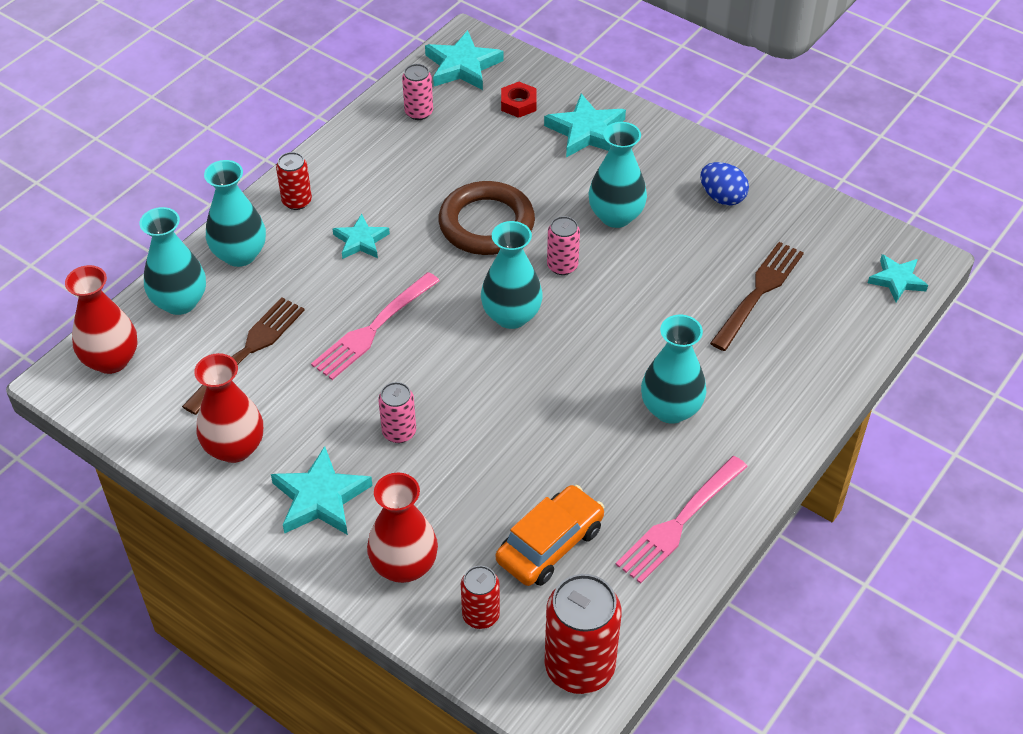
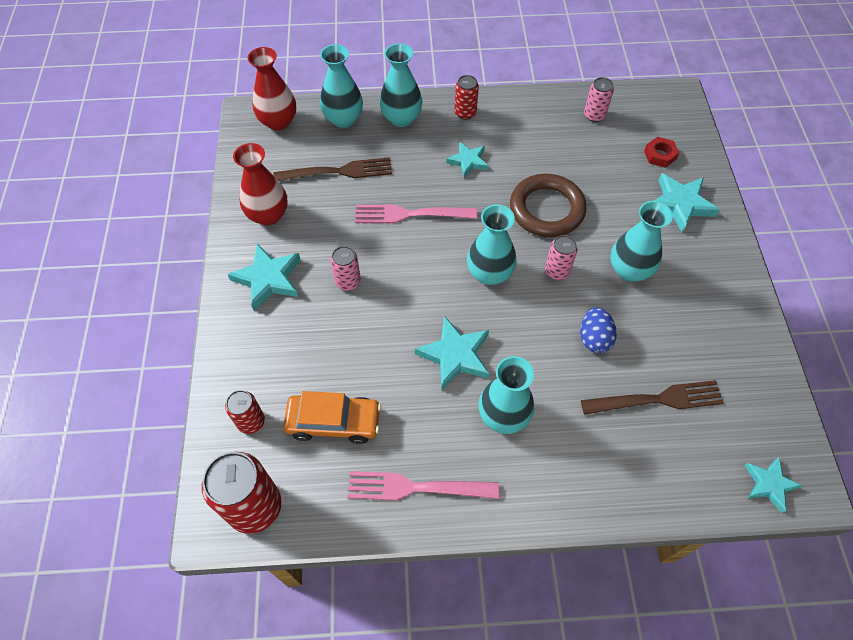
camera: 50 degrees right, 10 degrees up
red vase [367,473,438,583] -> none
turquoise star [425,30,503,90] -> turquoise star moved to [415,316,489,390]
blue egg [700,162,749,206] -> blue egg moved to [580,307,617,353]

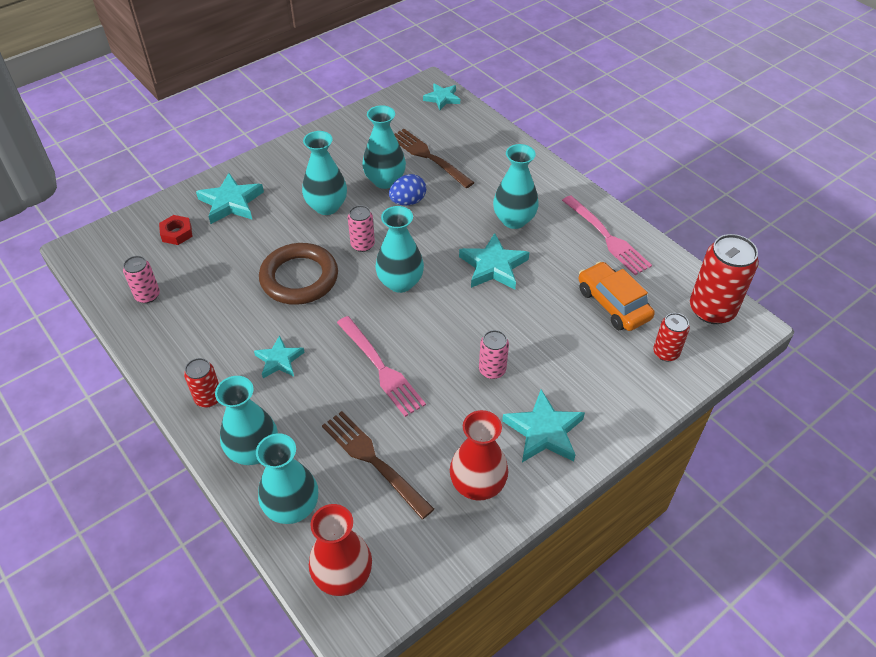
camera: 125 degrees left, 10 degrees down
none -> turquoise vase [362,105,406,189]

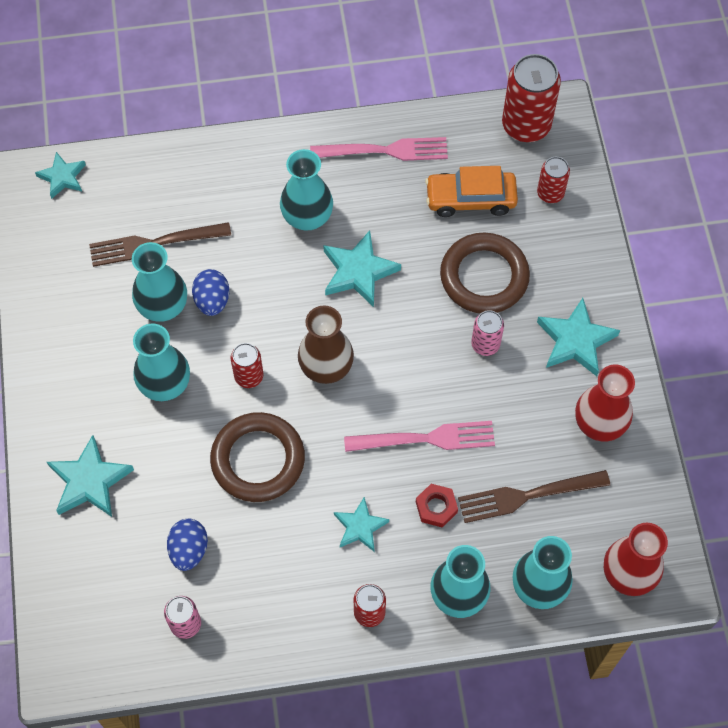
camera: 60 degrees left, 15 degrees up
red nut [159,215,193,245] -> red nut moved to [416,484,458,528]
pink can [348,205,375,252] -> red can [231,343,263,388]
turquoise vase [375,206,424,293] -> brown vase [298,305,354,384]
none -> blue egg [167,519,208,571]
none -> brown ring [440,233,530,314]

